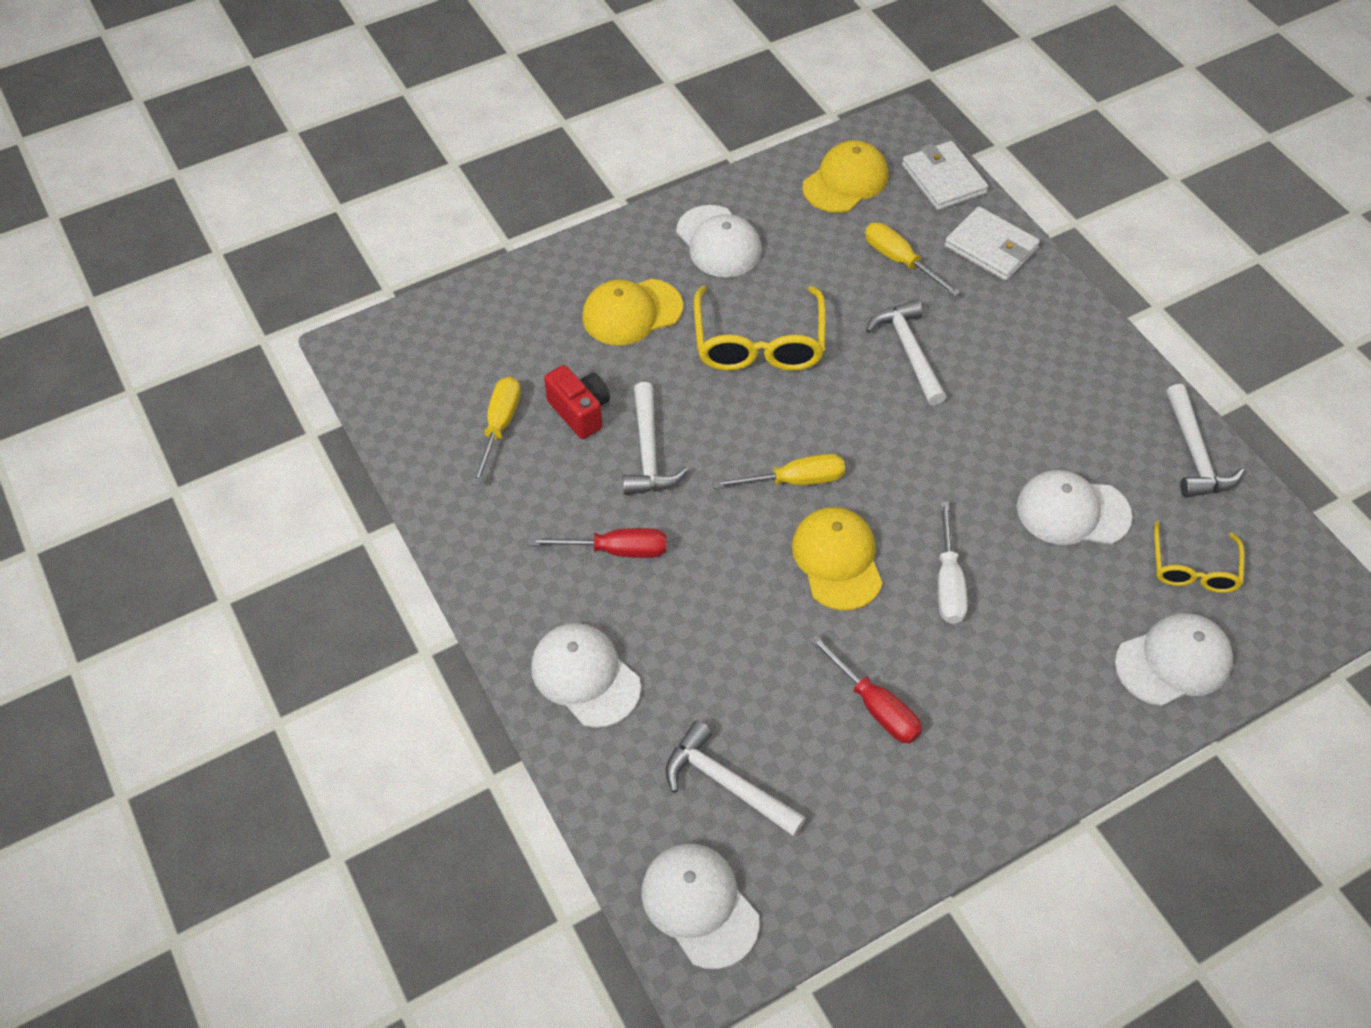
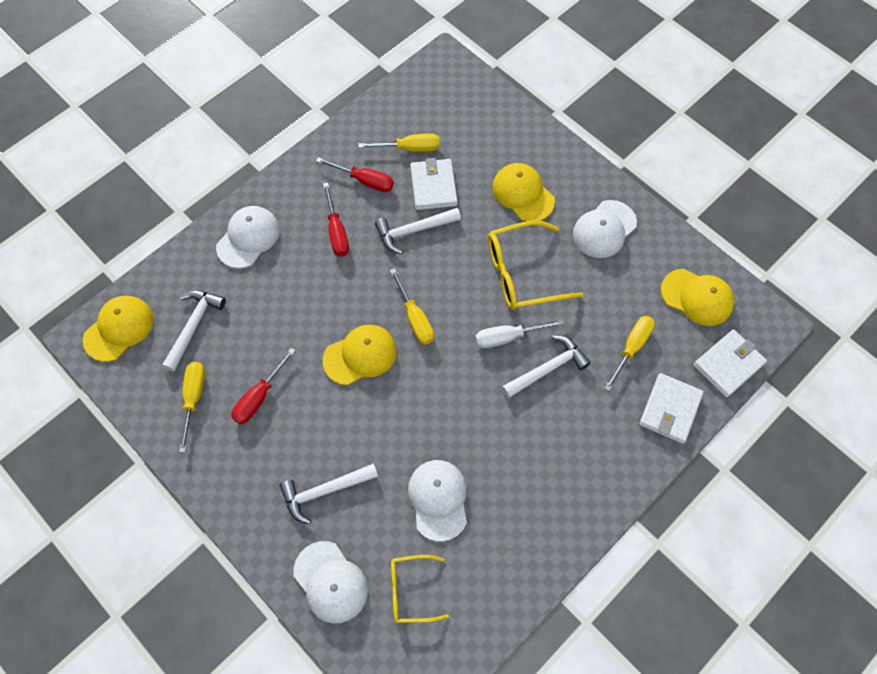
camera: 75 degrees right, 10 degrees up
red camera [544,365,610,439] -> white wallet [410,158,458,210]
white cap [641,843,759,969] -> yellow cap [83,296,154,362]
white screwdriver [938,501,968,624] -> white screwdriver moved to [475,319,564,348]
white hammer [1166,384,1245,498] -> white hammer moved to [279,463,378,524]
none -> yellow screwdriver [179,362,205,453]
none -> red screwdriver [316,157,394,192]

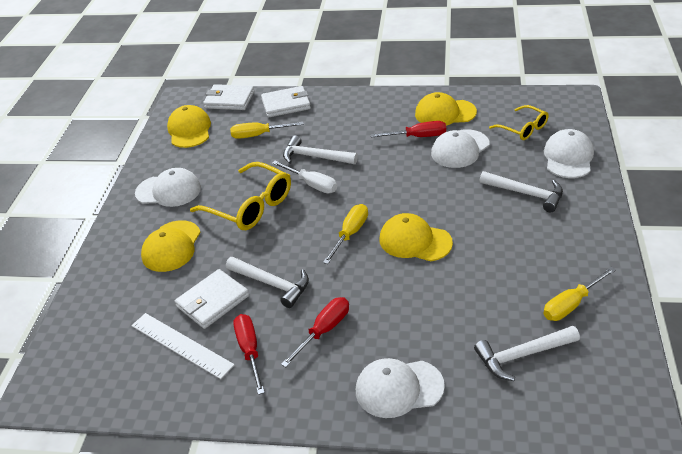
camera: 125 degrees left, 25 degrees down
yellow cap [83,296,154,362] -> yellow cap moved to [415,92,477,126]
red screwdriver [231,348,296,424] -> red screwdriver moved to [370,121,446,138]
yellow screwdriver [358,133,440,152] -> white ruler [131,313,235,379]

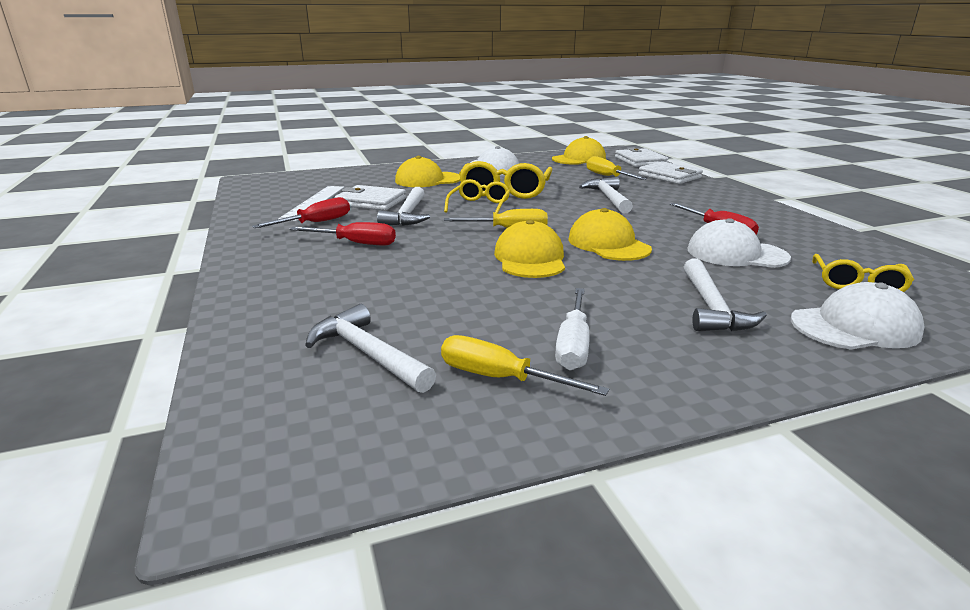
camera: 60 degrees right, 15 degrees down
white screwdriver [272,161,337,193] -> white screwdriver moved to [555,288,589,371]
white cap [356,358,445,418] -> none
yellow cap [415,92,477,126] -> yellow cap moved to [568,208,652,261]
none -> yellow glasses [444,179,510,214]

